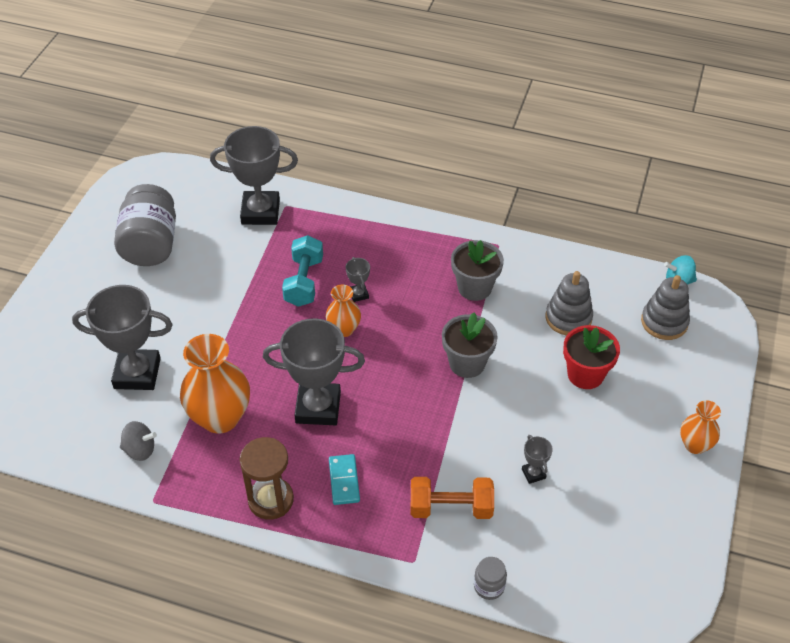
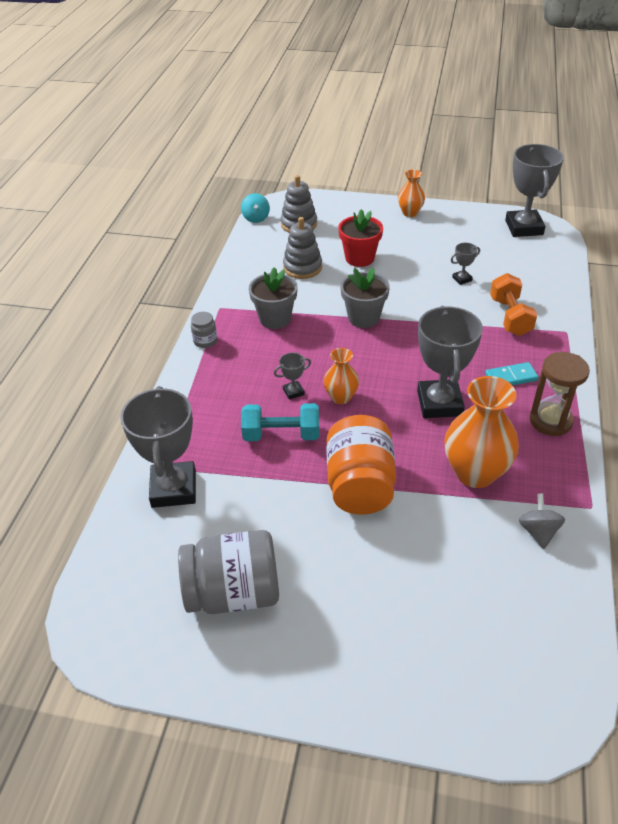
camera: 95 degrees left, 5 degrees down
grey trophy [72,285,173,390] -> grey trophy moved to [505,144,564,237]
grey jar [474,557,507,600] -> grey jar moved to [191,312,217,348]
none -> orange jar [326,415,396,515]

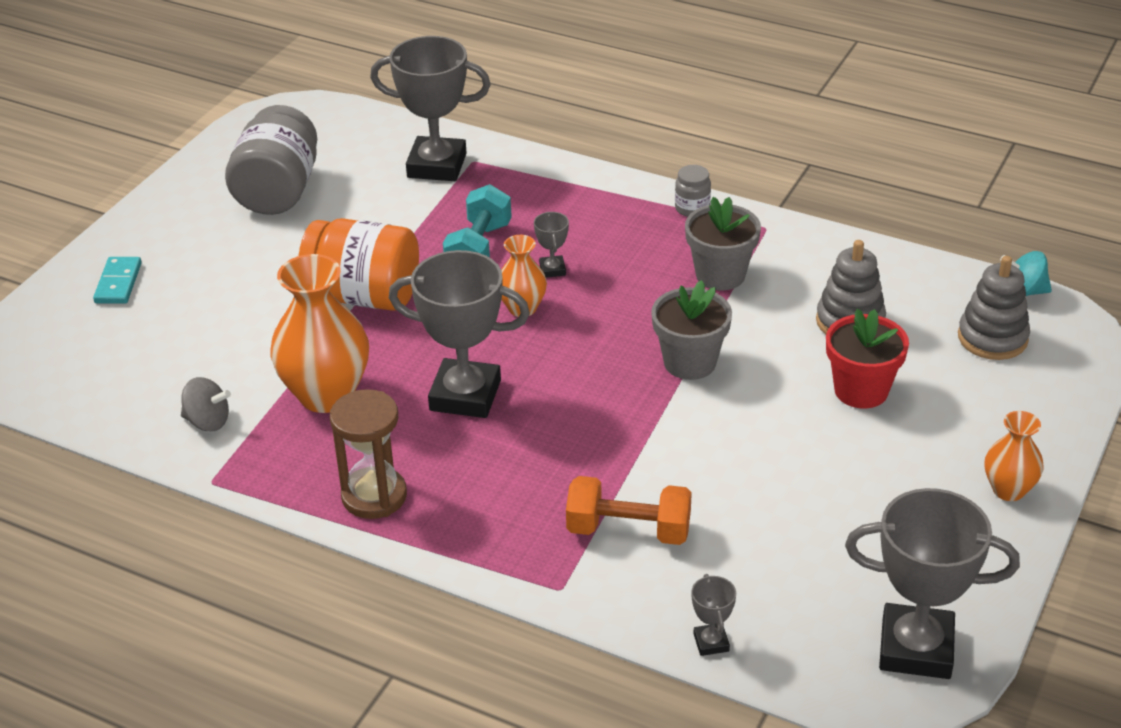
camera: 105 degrees right, 5 degrees down
grey trophy [451,243,480,285] -> grey trophy moved to [691,574,736,656]
turquoise domino [485,362,539,385] -> turquoise domino moved to [93,257,142,304]

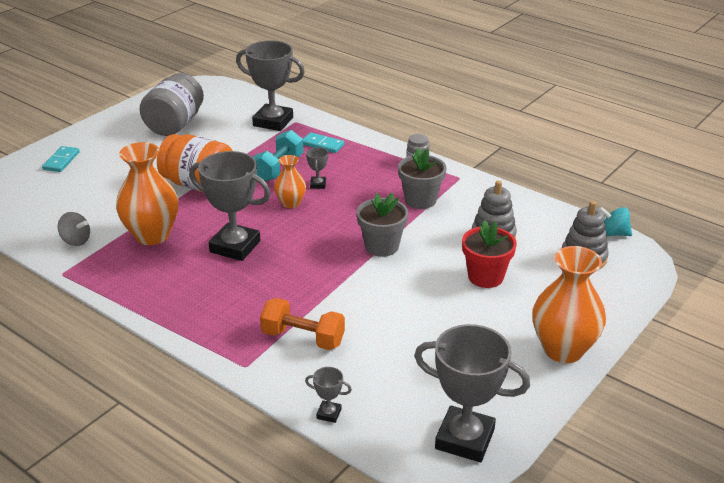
camera: 10 degrees right, 5 degrees down
brown hourglass [330,389,407,519] -> none
grey trophy [691,574,736,656] -> grey trophy turned 75 degrees counterclockwise [305,367,352,423]
orange vase [985,411,1044,501] -> orange vase [532,246,606,363], size x1.82
none -> turquoise domino [303,132,344,153]

